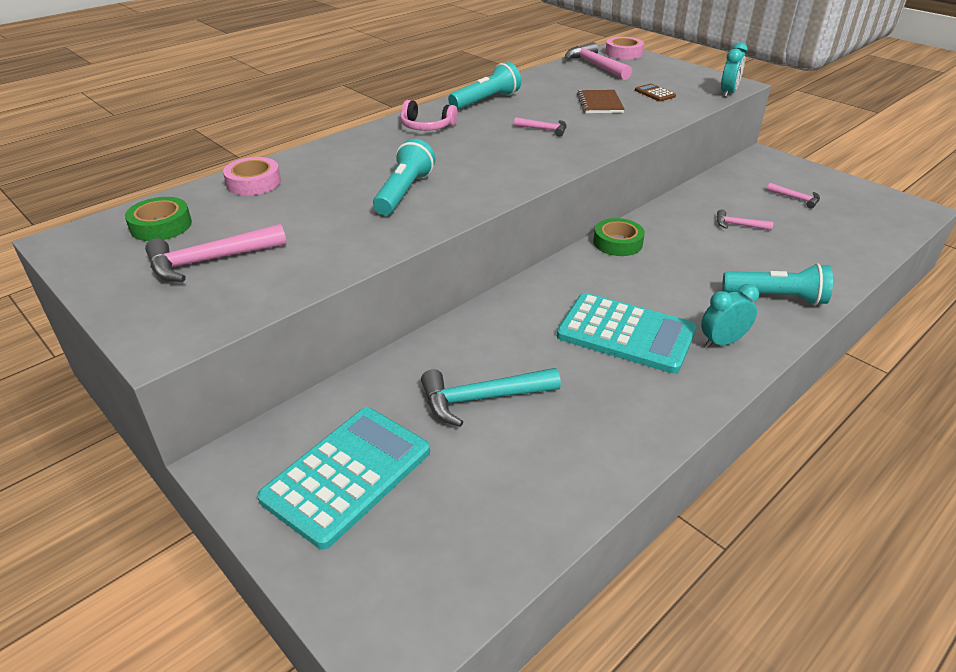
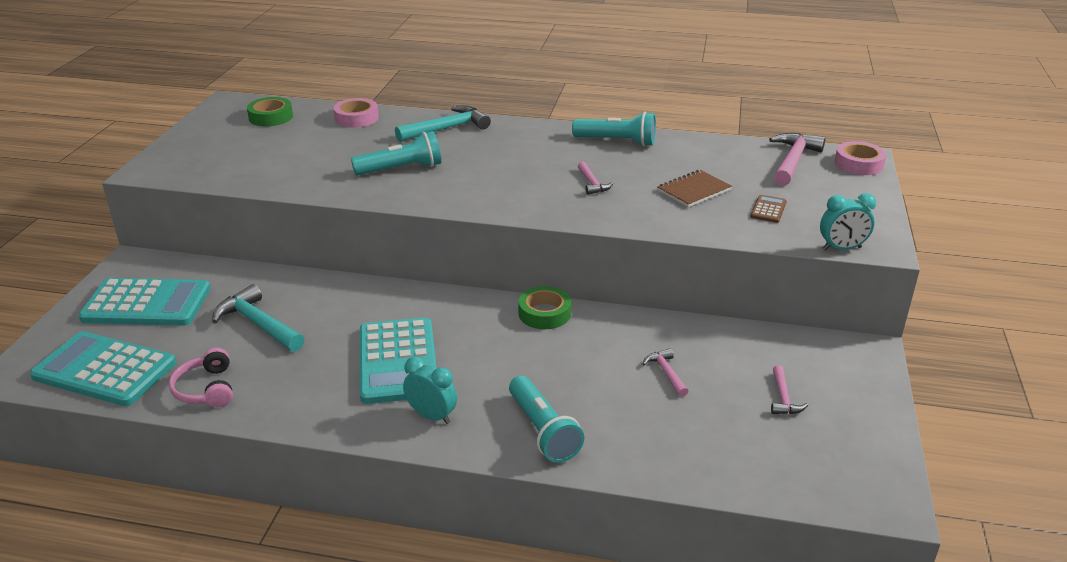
camera: 55 degrees right, 5 degrees down
pink hammer [145,224,287,282] -> none
pink headphones [400,100,458,131] -> pink headphones moved to [169,348,233,407]
none -> turquoise calculator [30,331,176,406]
none -> turquoise hammer [395,105,491,142]

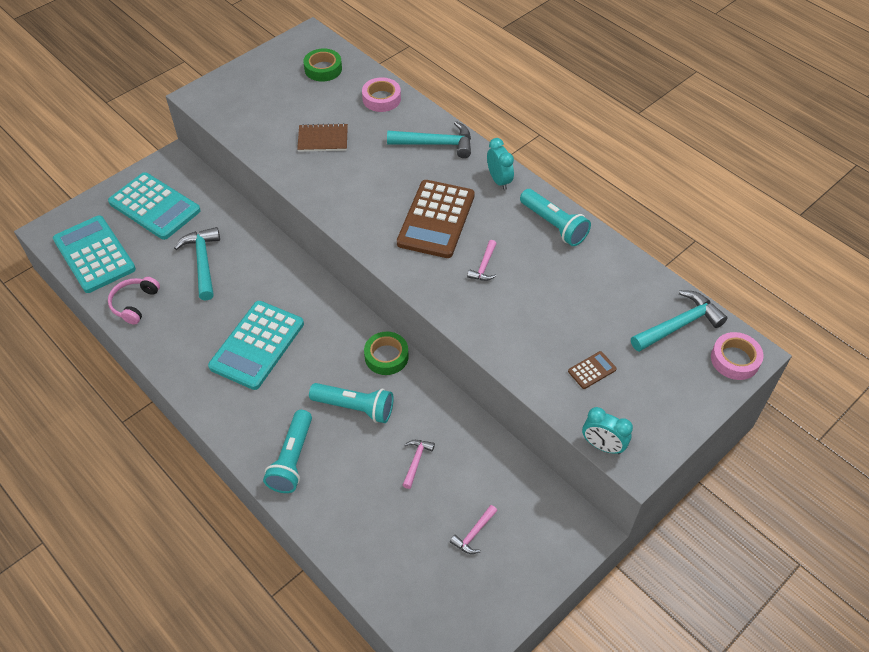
camera: 35 degrees right, 20 degrees up
turquoise flashlight [351,131,441,176] -> turquoise flashlight moved to [309,383,394,423]
turquoise clock [403,357,457,424] -> turquoise clock moved to [487,138,514,190]
brown notebook [657,170,732,207] -> brown notebook moved to [297,123,348,152]
pink hammer [769,133,826,186] -> turquoise hammer [631,290,728,352]
none -> brown calculator [397,180,475,258]

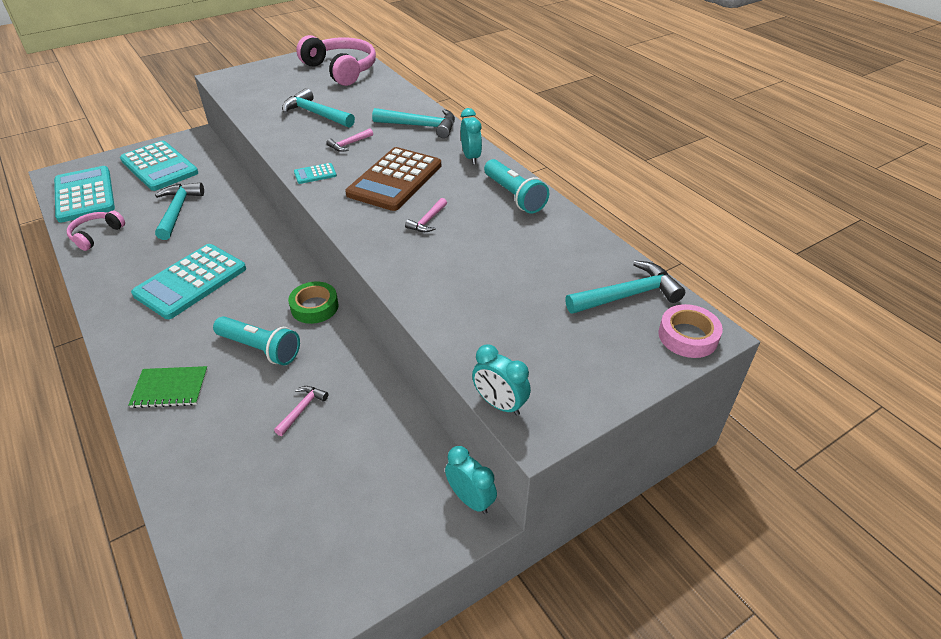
camera: 10 degrees right, 10 degrees down
turquoise flashlight [263,410,312,493] -> green notebook [128,366,208,408]
brown notebook [297,123,348,152] -> turquoise hammer [282,88,355,128]
green tape [304,48,342,82] -> pink headphones [296,35,376,86]
pink tape [362,77,401,112] -> none
pink hammer [450,505,497,554] -> pink hammer moved to [326,128,373,152]
brown calculator [568,351,617,389] -> none
none -> turquoise calculator [294,163,337,184]
none -> turquoise clock [445,446,497,514]

